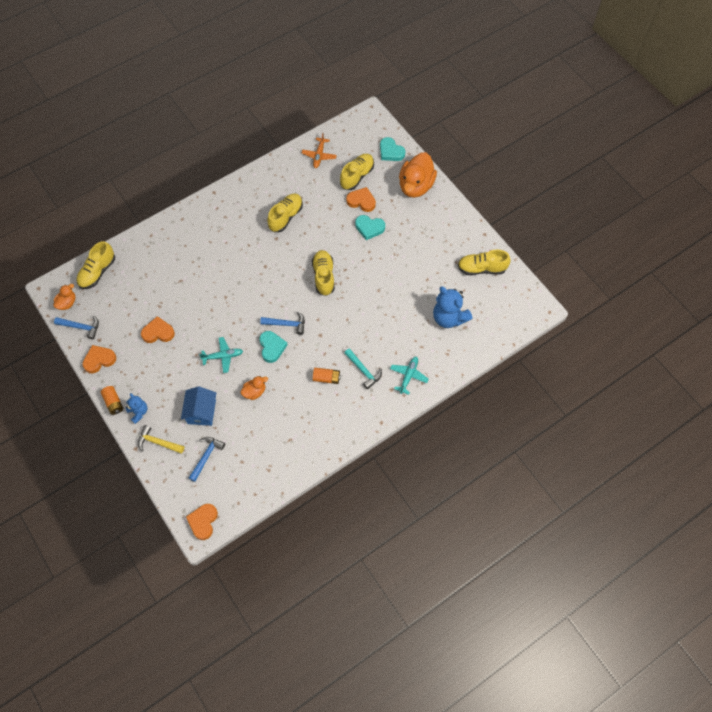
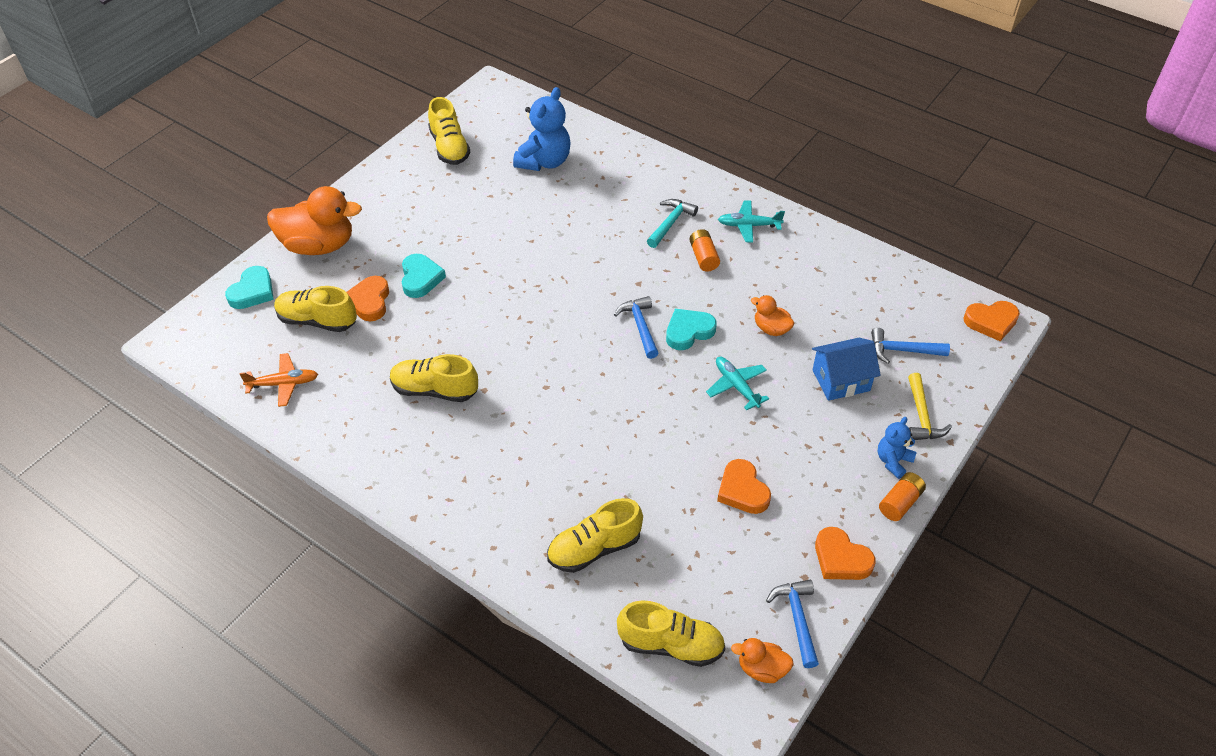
camera: 110 degrees left, 15 degrees down
yellow shoe [312,250,335,296] -> yellow shoe moved to [547,498,643,573]
turquoise plane [390,357,429,395] -> turquoise plane moved to [718,200,785,243]

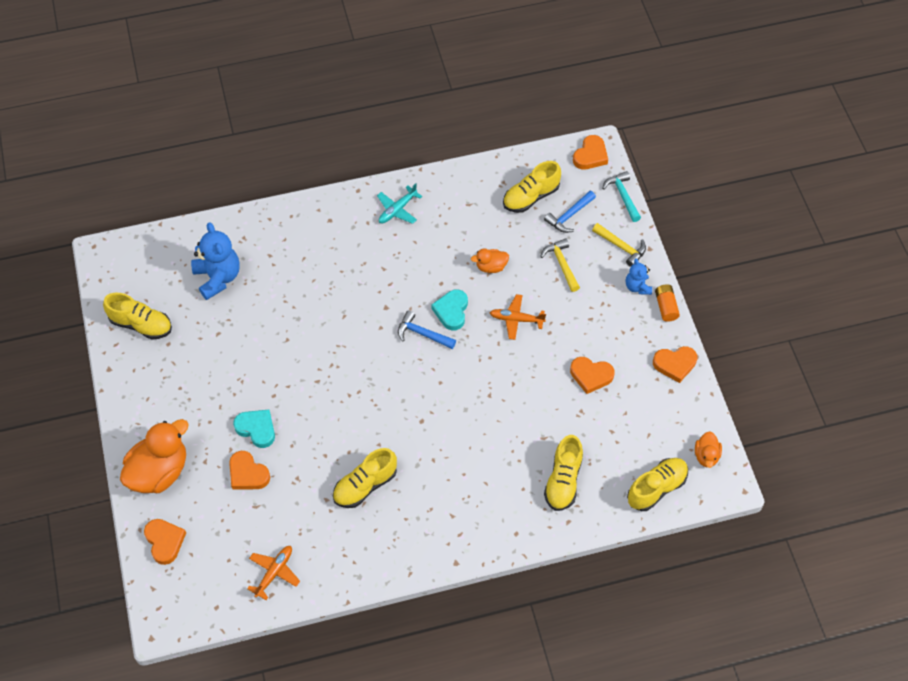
camera: 50 degrees left, 10 degrees up
turquoise heart [225,266,274,309] -> orange heart [144,519,186,565]
yellow shoe [274,286,357,332] -> yellow shoe moved to [503,161,561,213]
turquoise hammer [647,199,698,248] -> turquoise hammer moved to [602,171,641,222]
orange battery [689,229,720,272] -> none
turquoise plane [706,357,769,410] -> orange plane [490,294,546,340]
orange duck [731,638,794,683] -> orange duck turned 45 degrees counterclockwise [695,432,722,468]
blue hammer [766,580,819,668] -> none
blue house [812,338,881,401] -> yellow hammer [540,238,580,292]

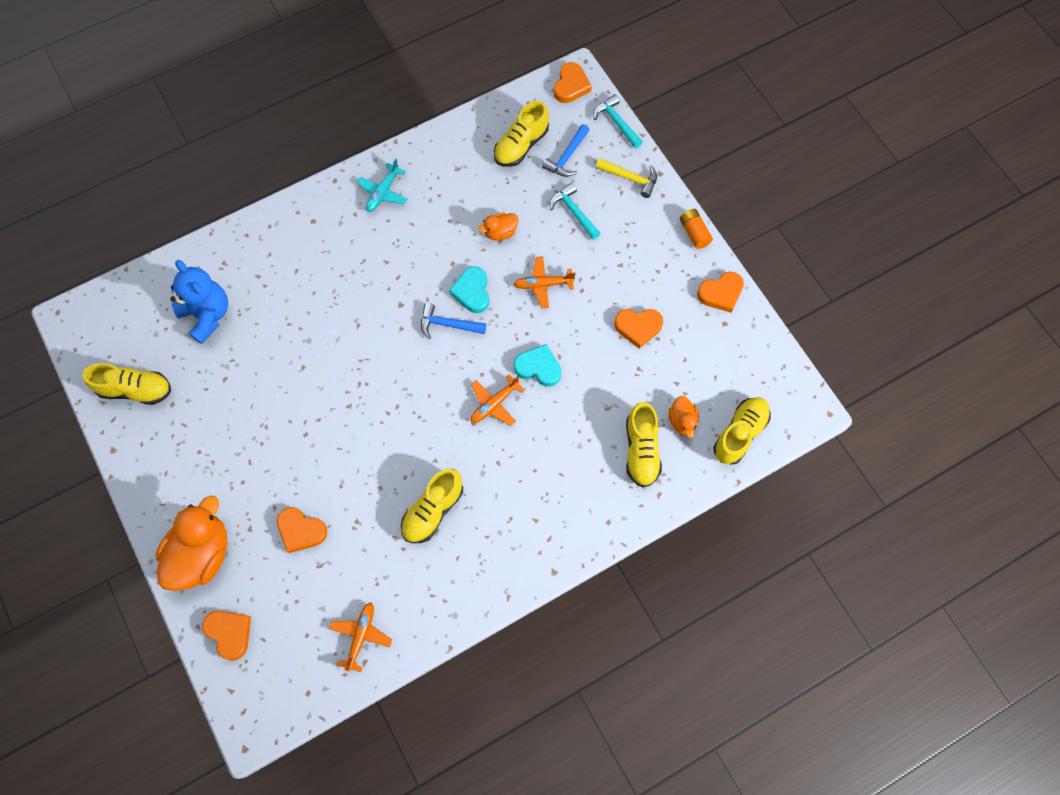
camera: 15 degrees left, 10 degrees up
turquoise heart [233,410,275,448] -> turquoise heart moved to [514,344,561,387]
yellow hammer [540,238,580,292] -> turquoise hammer [550,183,601,240]
blue teddy bear [626,258,652,295] -> none
orange duck [695,432,722,468] -> orange duck moved to [669,396,699,438]
none -> orange plane [471,374,525,426]

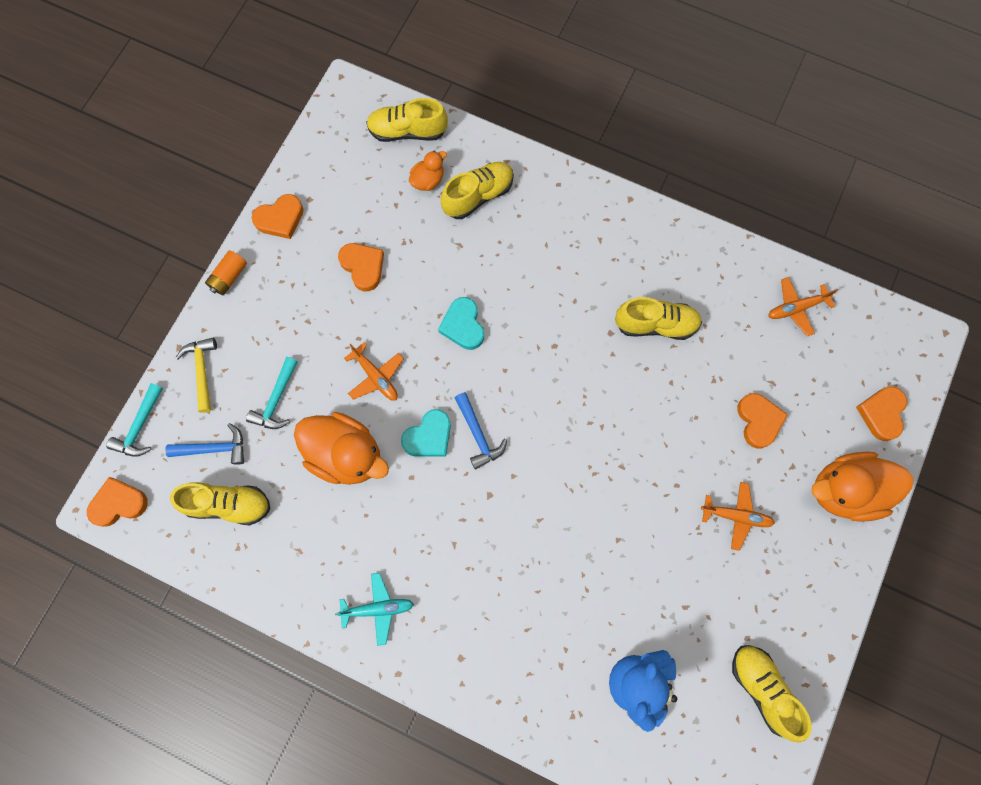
camera: 125 degrees left, 5 degrees up
orange plane [471,374,525,426] -> orange plane moved to [701,482,775,551]
orange duck [478,212,519,241] -> orange duck [294,412,389,485], size x2.03
orange heart [697,272,744,313] -> orange heart turned 120 degrees clockwise [252,194,303,239]

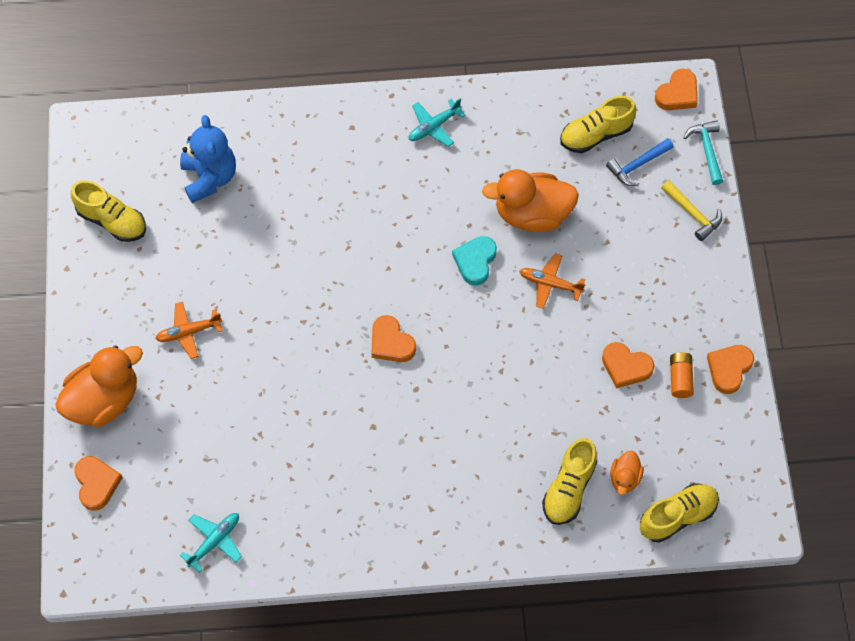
camera: 150 degrees right, 10 degrees down
orange battery [205,250,247,295] -> orange battery moved to [670,352,694,398]
turquoise hammer [246,357,298,429] -> none
turquoise heart [438,297,484,350] -> none
blue hammer [455,392,507,470] -> none
yellow shoe [615,297,702,340] -> none
orange heart [737,393,788,448] -> orange heart moved to [372,315,416,362]
orange plane [768,277,838,336] -> turquoise plane [180,513,242,573]

